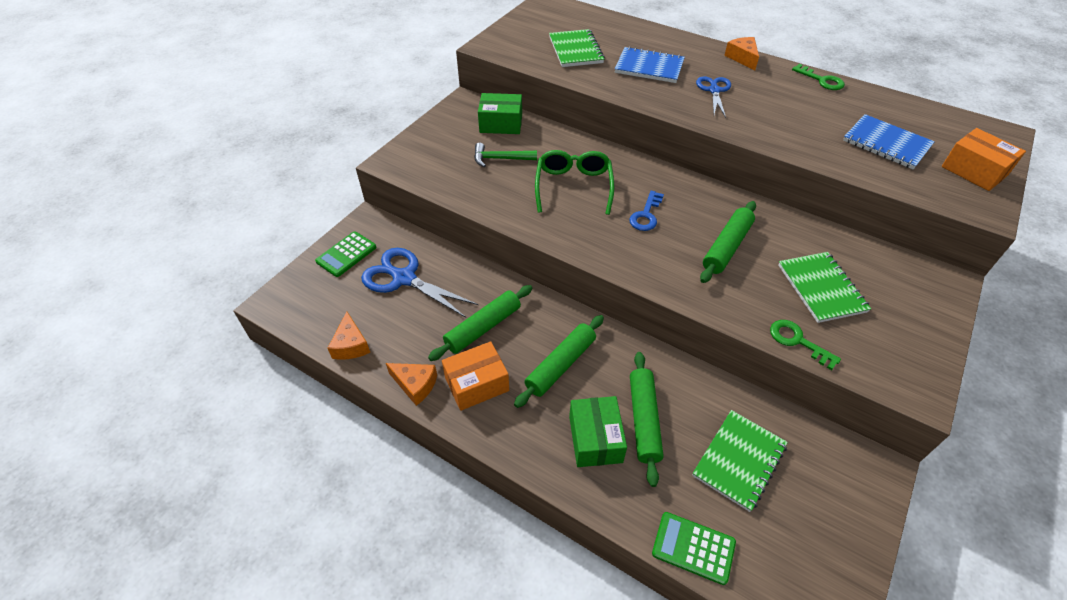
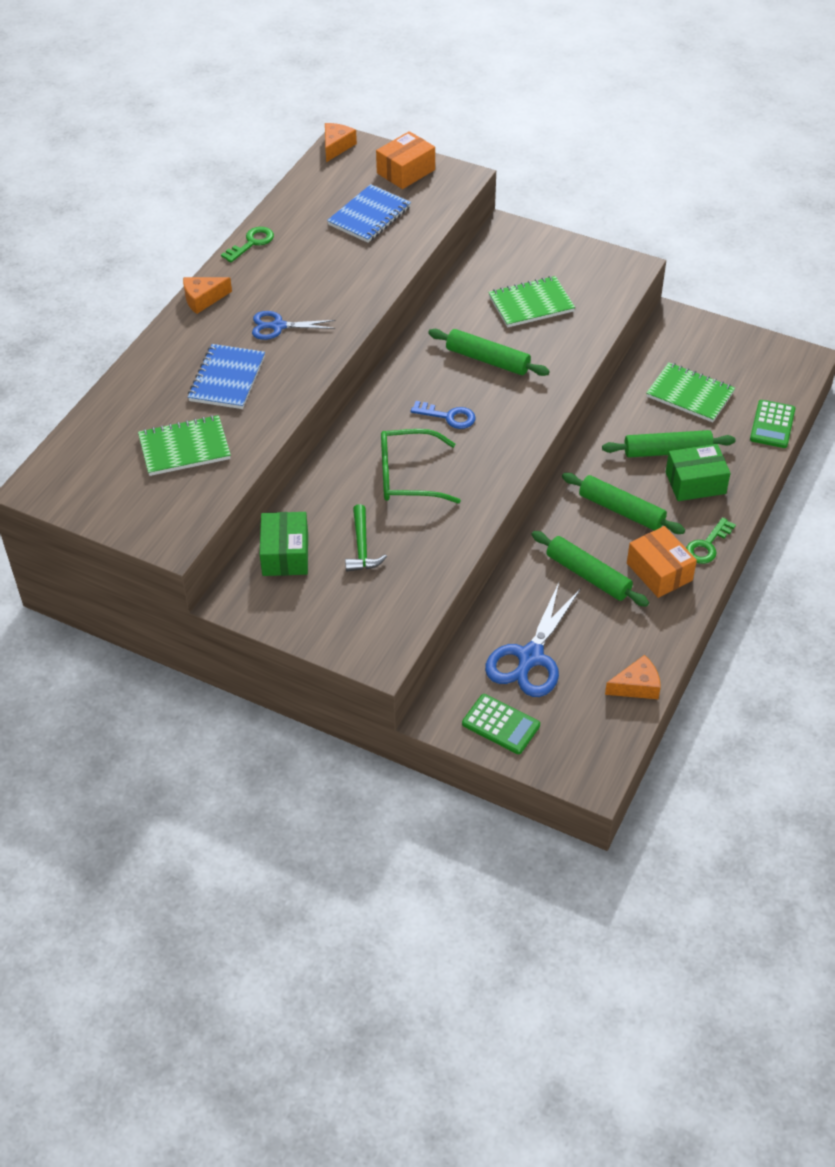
camera: 95 degrees left, 0 degrees up
orange cheese [386,363,437,406] -> orange cheese moved to [325,123,357,162]
green key [770,320,841,370] -> green key moved to [686,518,736,564]

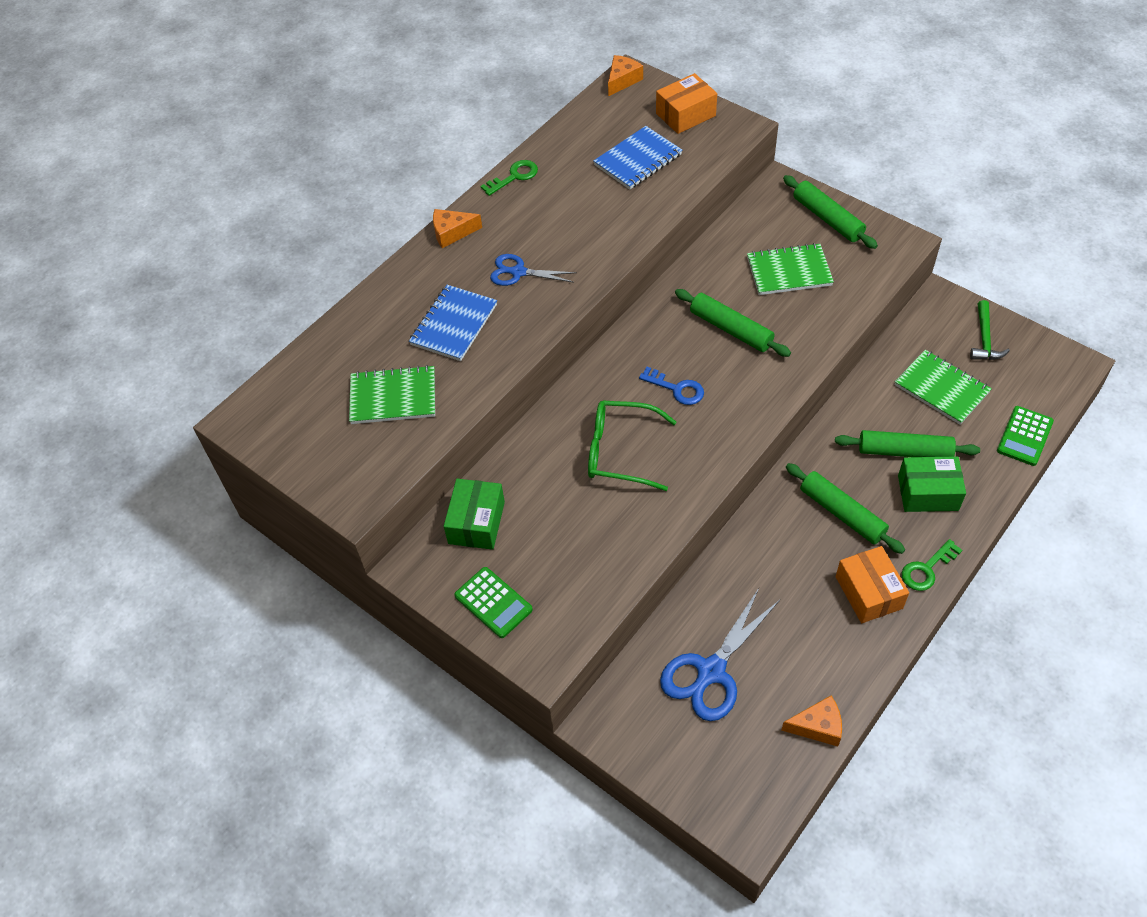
camera: 15 degrees right, 5 degrees up
green hammer [345,504,387,572] -> green hammer moved to [970,300,1010,360]
green calculator [462,694,540,754] -> green calculator moved to [454,567,533,638]
green rolling pin [532,531,649,607] -> green rolling pin moved to [783,175,878,249]

